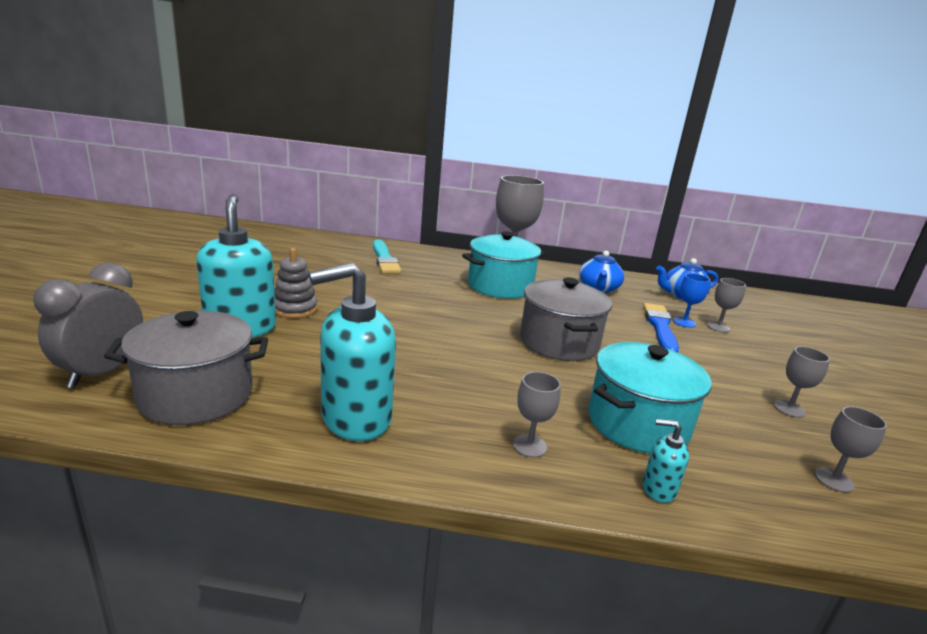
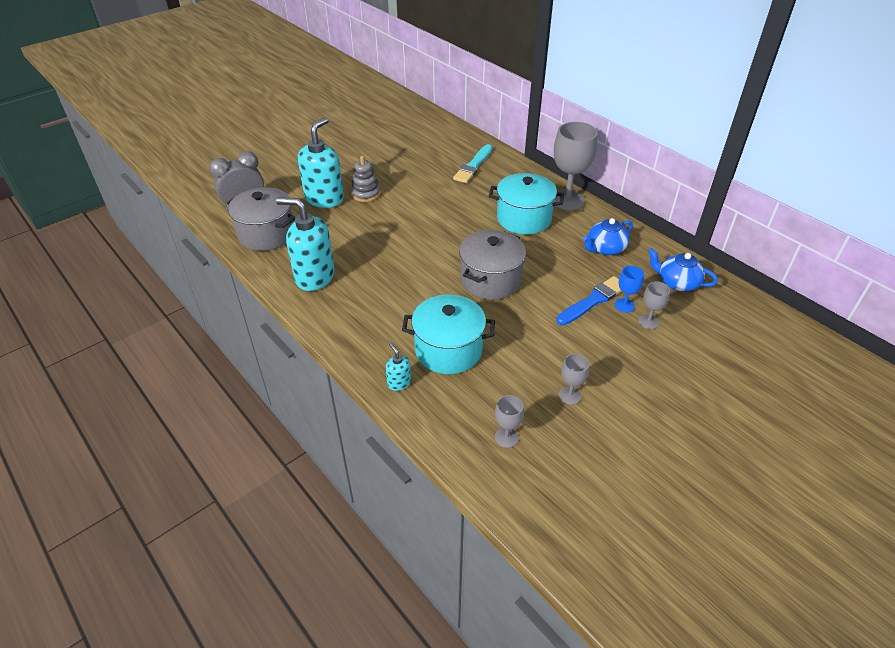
camera: 45 degrees right, 20 degrees up
grey goblet [513,372,561,458] -> none

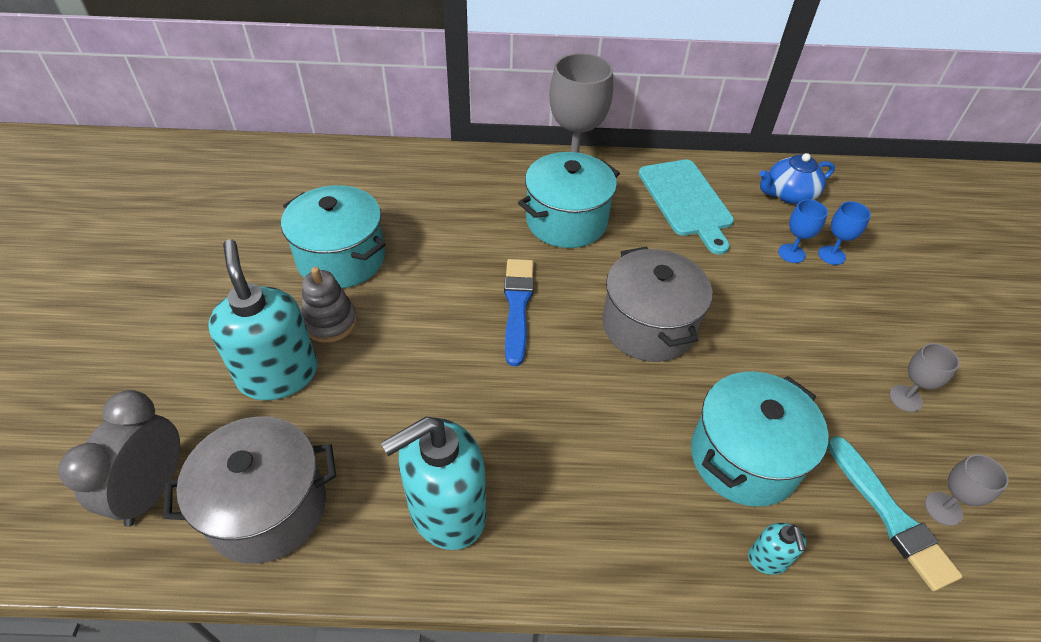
camera: 50 degrees left, 5 degrees up
turquoise soap dispenser [386,343,411,391] -> turquoise soap dispenser turned 105 degrees counterclockwise [748,523,806,575]
turquoise brush [453,144,493,183] -> turquoise brush moved to [828,436,962,591]
blue brush [556,276,621,325] -> blue brush moved to [504,259,534,366]
blue teapot [583,218,633,255] -> turquoise cutting board [638,159,734,255]
grey goblet [638,281,670,329] -> blue goblet [818,201,871,265]
none -> turquoise pot [281,185,386,288]

